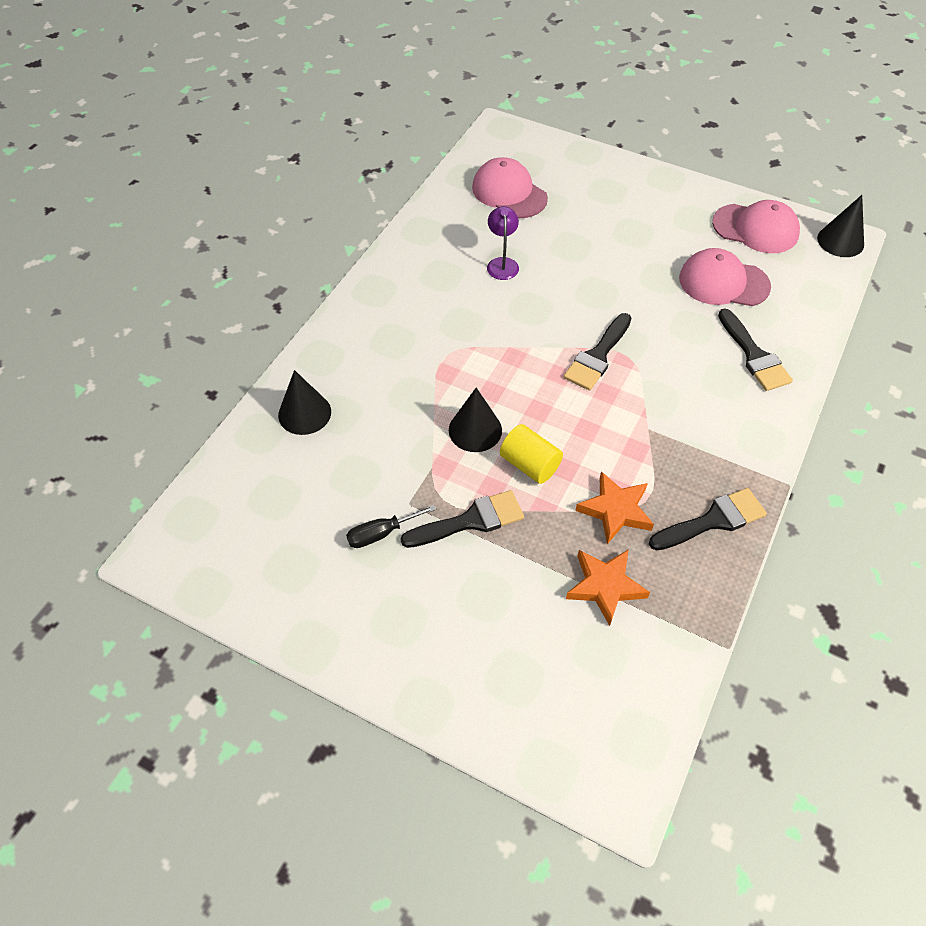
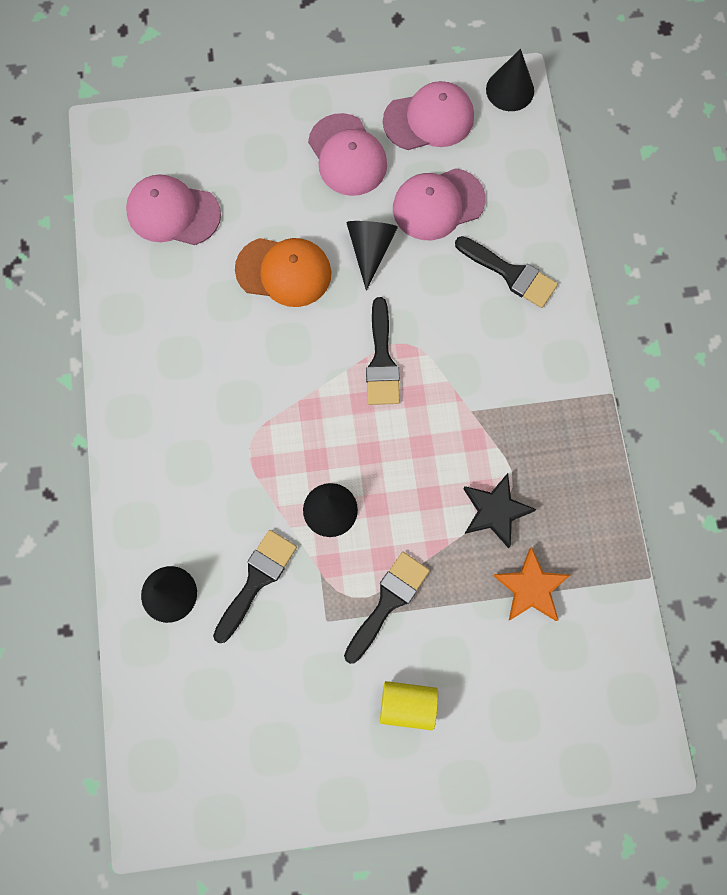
camera: 35 degrees left, 20 degrees up
black screwdriver [346,505,436,548] -> none
purple lamp [487,206,519,280] -> none
yellow cylinder [500,424,563,484] -> yellow cylinder moved to [380,681,438,730]
orange star [575,471,654,544] -> black star [463,473,536,548]
black brush [649,488,767,550] -> black brush moved to [213,530,297,643]
none -> orange cap [235,238,331,307]
none -> pink cap [308,113,387,196]
none -> black cone [346,221,398,291]

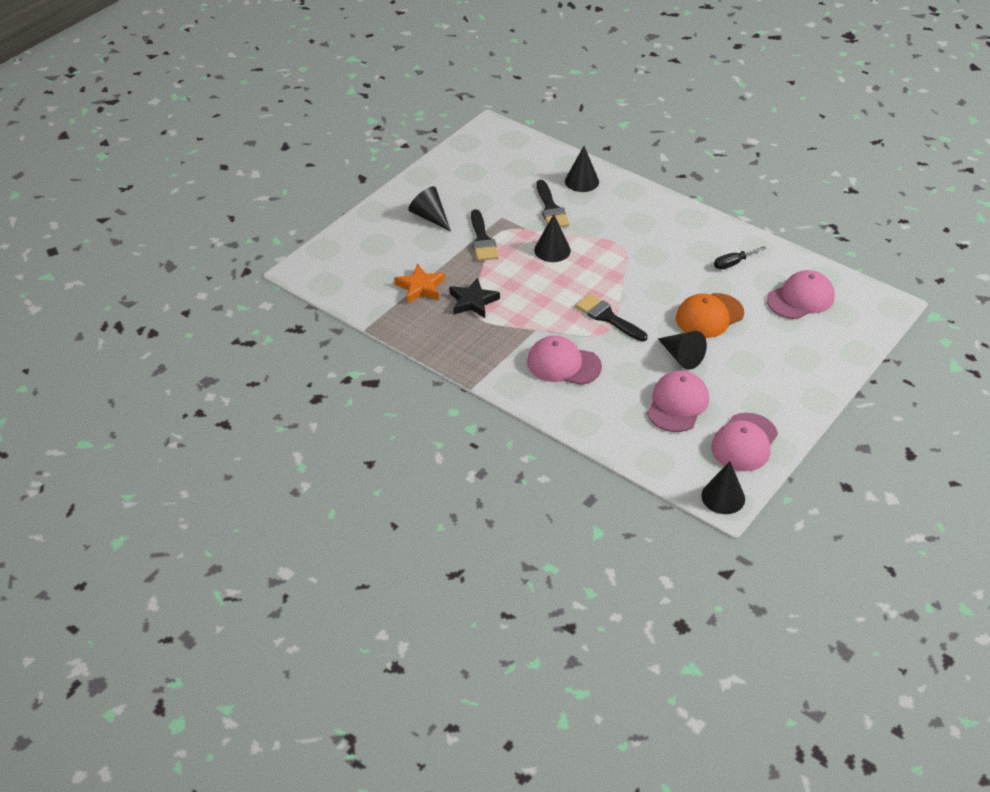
camera: 135 degrees right, 30 degrees down
pink cap [308,113,387,196] -> pink cap moved to [527,335,602,385]
yellow cylinder [380,681,438,730] -> black cone [409,186,451,231]
black brush [455,236,558,308] -> none
none -> black screwdriver [714,246,766,269]

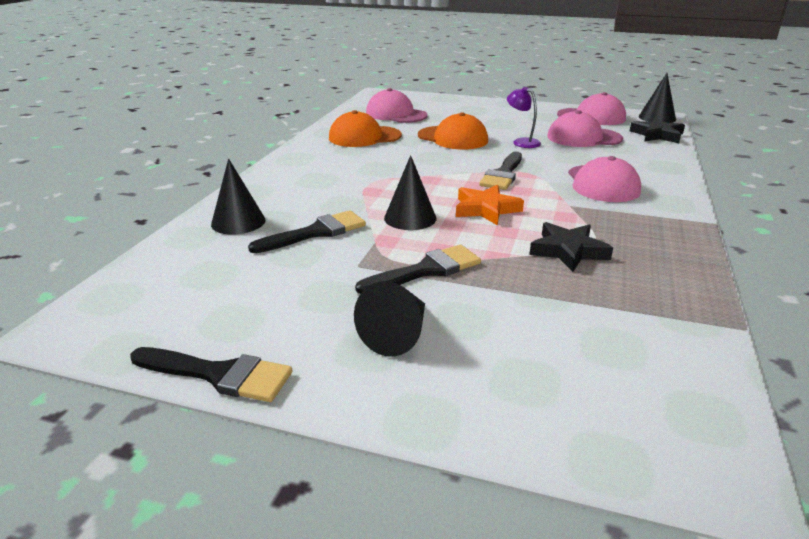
camera: 110 degrees left, 15 degrees down
orange star [394,264,445,303] -> orange star moved to [456,185,524,226]
black cone [658,331,707,370] -> purple lamp [507,87,541,148]
black screwdriver [714,246,766,269] -> orange cap [329,110,402,147]
none -> black brush [130,347,293,402]
none -> black star [630,117,685,143]

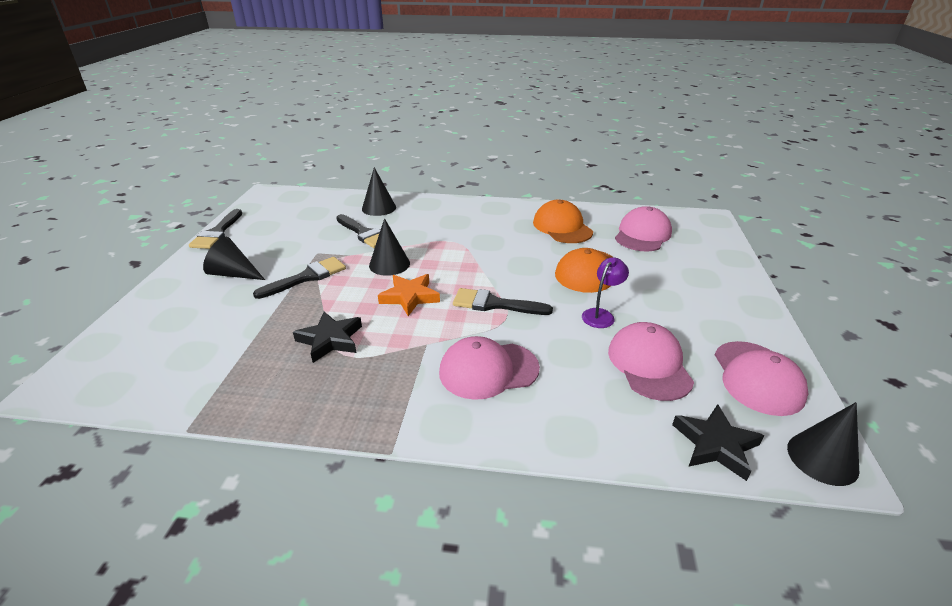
camera: 80 degrees right, 5 degrees up
black brush [355,245,481,294] -> black brush turned 90 degrees counterclockwise [253,257,346,299]

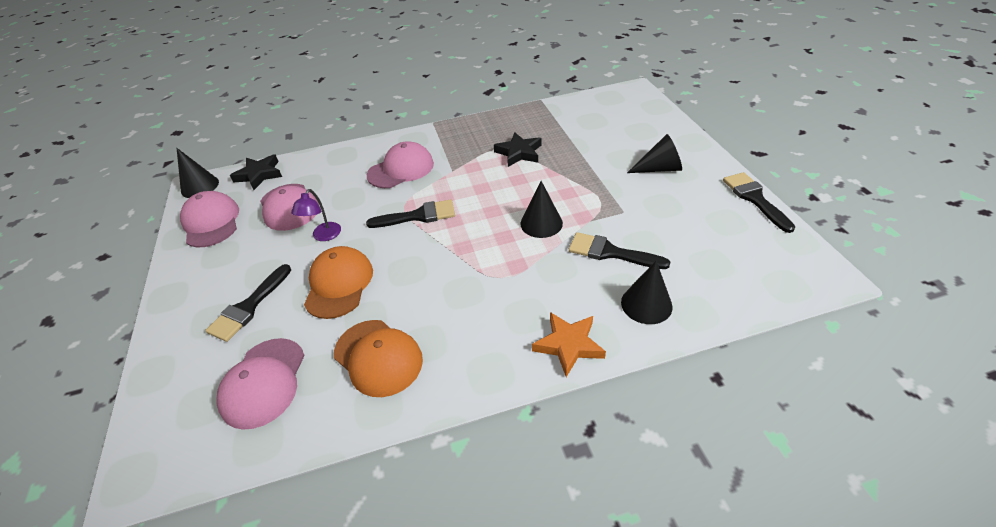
camera: 160 degrees right, 10 degrees up
black brush [253,257,346,299] -> black brush moved to [205,264,291,342]
orange star [378,274,440,316] -> orange star moved to [532,312,606,377]

